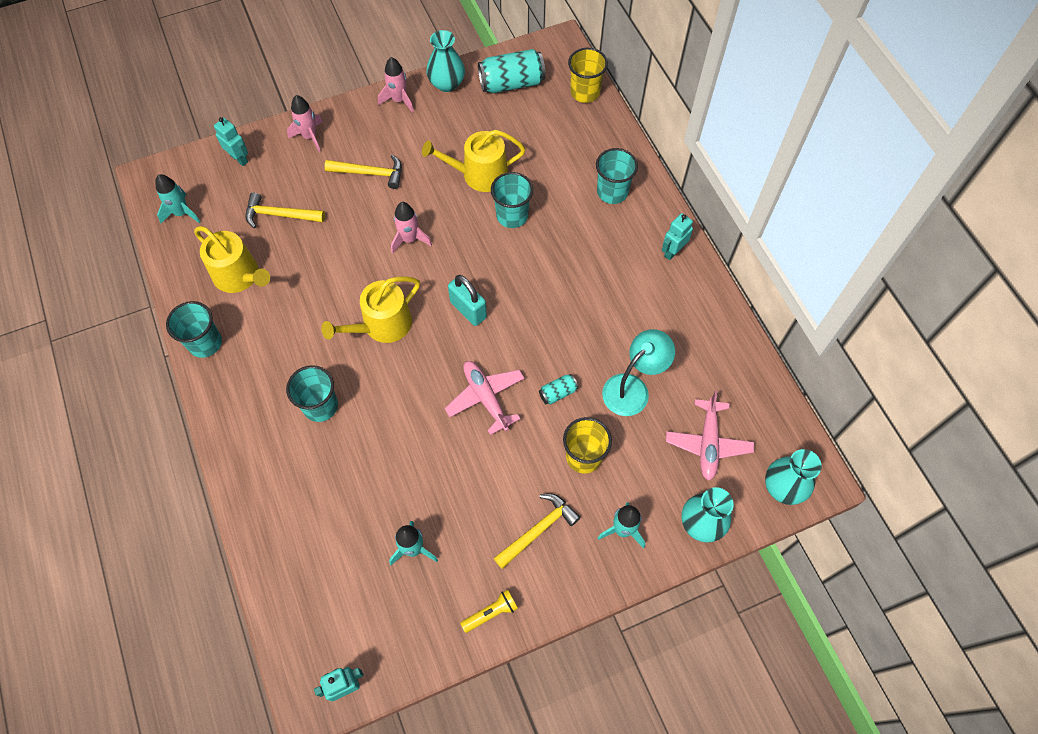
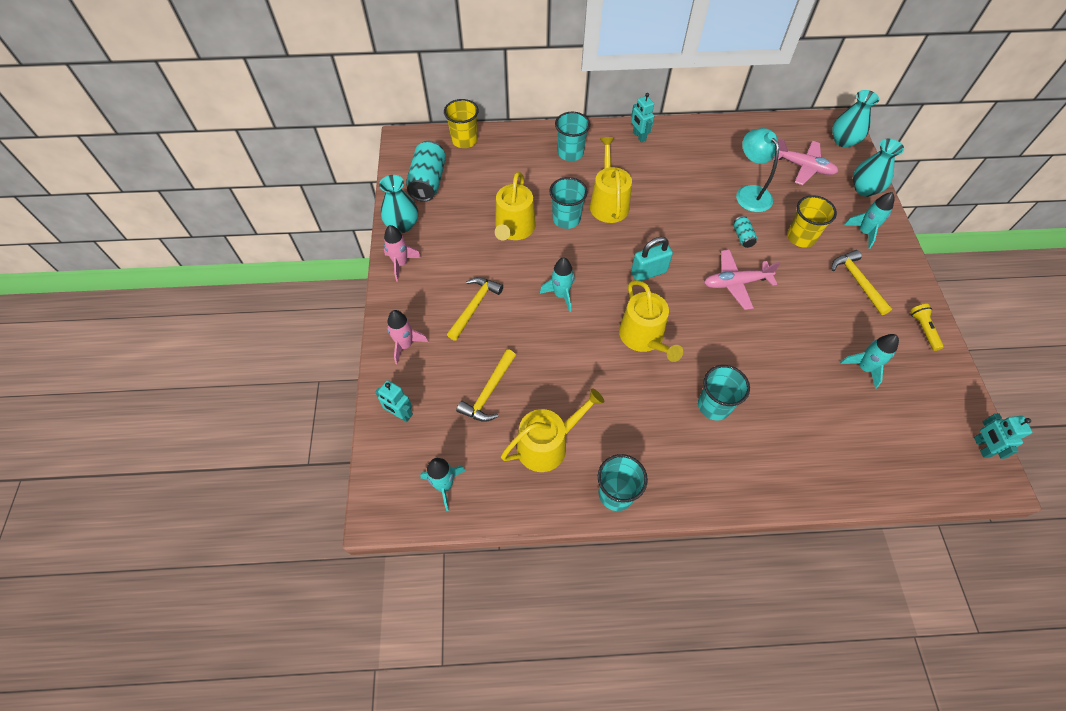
camera: 70 degrees left, 5 degrees down
turquoise robot [214,117,248,166] -> turquoise robot turned 120 degrees counterclockwise [375,380,413,422]
pink rocket [391,202,432,254] -> turquoise rocket [540,257,575,312]
none -> yellow watering can [590,137,632,223]

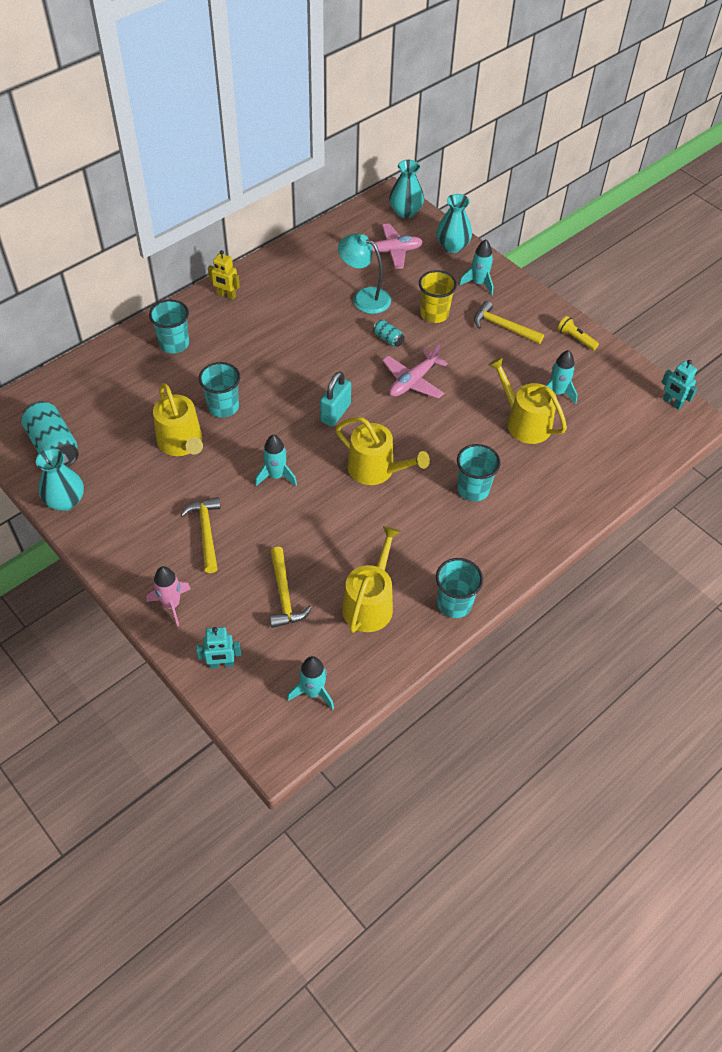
camera: 40 degrees left, 5 degrees down
pink rocket [384,225,421,281] -> none
yellow cup [444,99,479,148] -> none
yellow watering can [590,137,632,223] -> yellow watering can moved to [488,357,567,444]
turquoise robot [631,93,654,143] -> yellow robot [208,250,240,300]

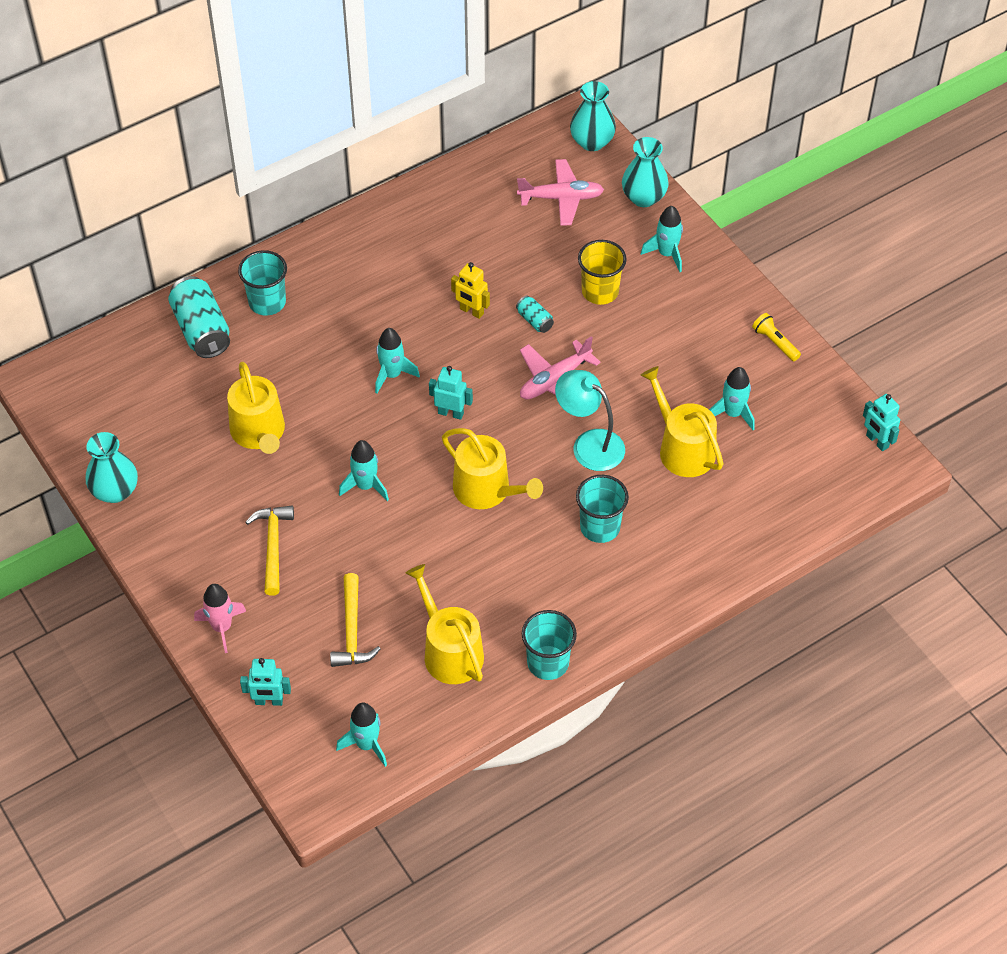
camera: 10 degrees right, 0 degrees up
turquoise can [21,401,79,467] -> turquoise can moved to [168,276,230,358]
turquoise cup [199,362,240,418] -> none
yellow robot [208,250,240,300] -> yellow robot moved to [451,262,490,319]
turquoise padlock [320,371,351,427] -> turquoise robot [429,366,473,420]
turquoise lamp [338,233,391,314] -> turquoise lamp moved to [555,370,625,471]
yellow watering can [342,526,401,633] -> yellow watering can turned 60 degrees counterclockwise [406,564,484,684]
yellow hammer [474,301,544,344] -> none
none -> turquoise rocket [375,328,420,393]

